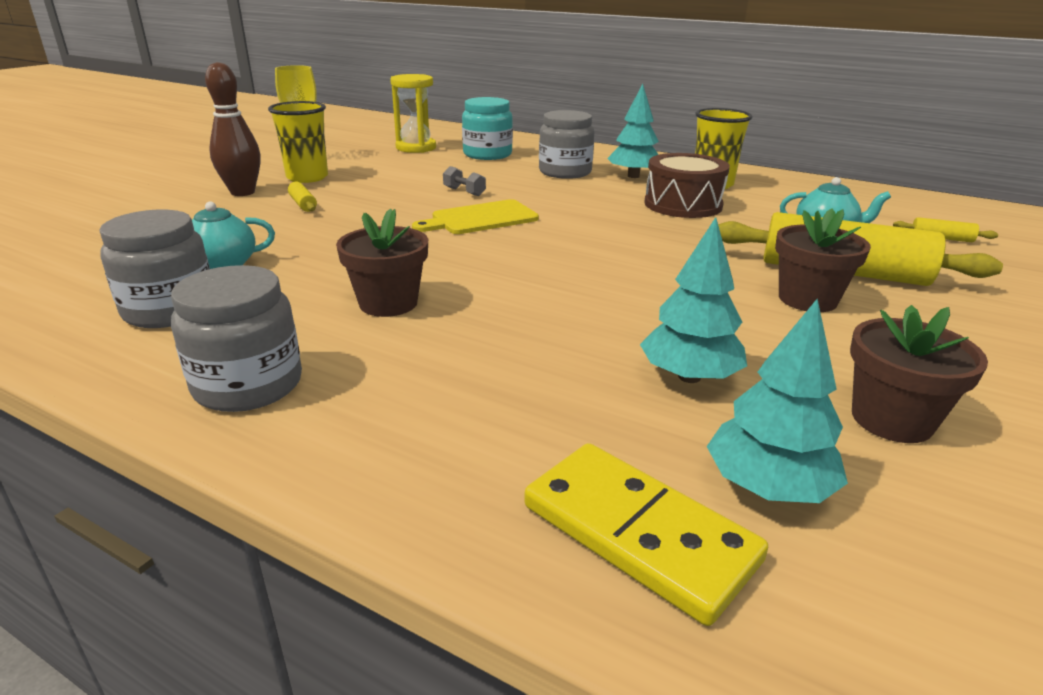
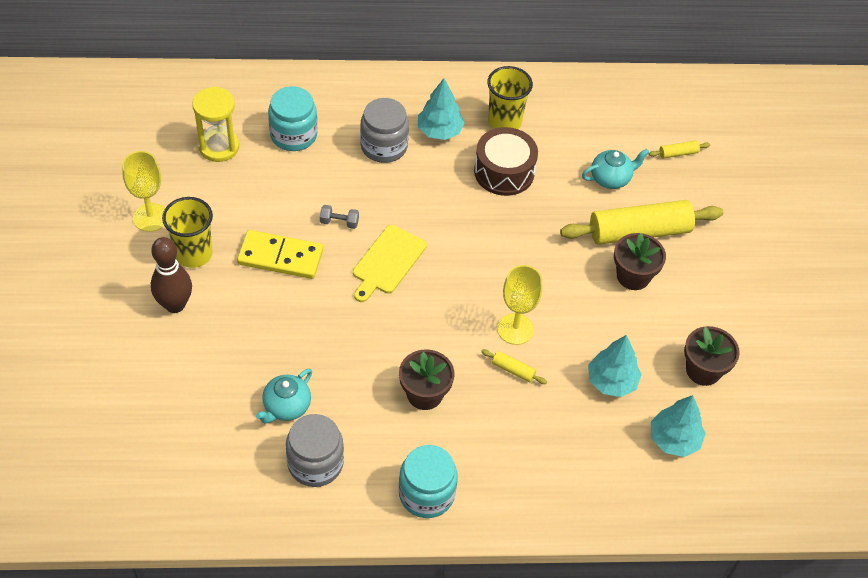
camera: 35 degrees left, 25 degrees up
grey jar [171,265,302,412] -> turquoise jar [399,445,458,518]
yellow rolling pin [288,182,317,212] -> yellow rolling pin moved to [481,349,547,384]
yellow domino [524,443,768,626] -> yellow domino moved to [237,230,323,279]
none -> yellow goblet [497,265,542,345]

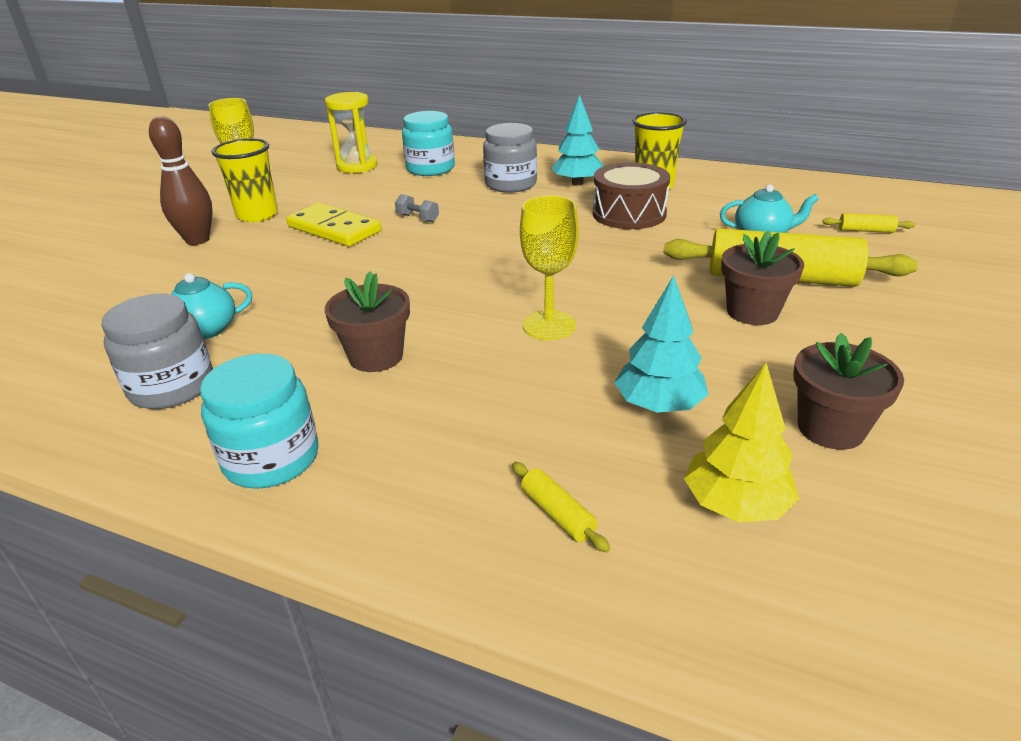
camera: 30 degrees right, 20 degrees down
yellow cutting board [353,225,427,302] -> none
yellow rolling pin [481,349,547,384] -> yellow rolling pin moved to [512,462,610,553]
turquoise tree [651,395,706,457] -> yellow tree [684,363,799,522]

